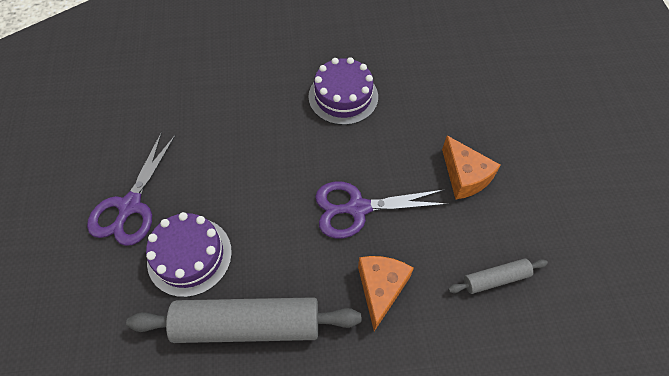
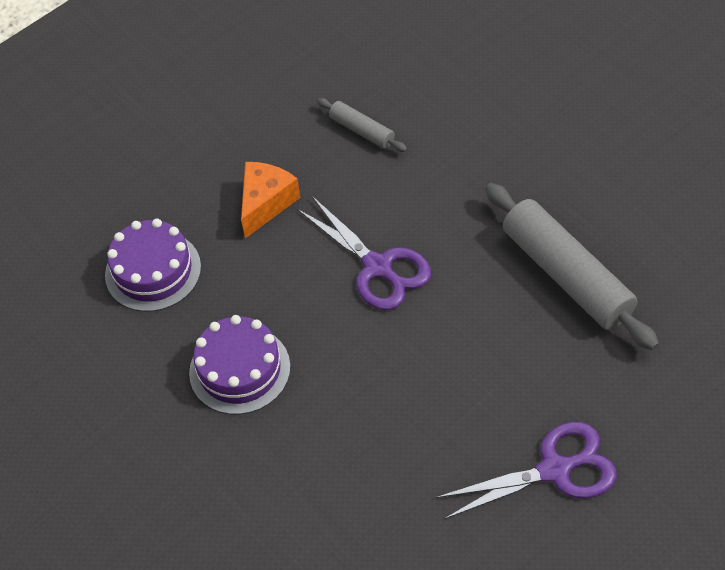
camera: 120 degrees left, 5 degrees down
purple cake [146,212,232,297] -> purple cake moved to [105,219,201,312]
orange cheese [358,256,414,331] -> none

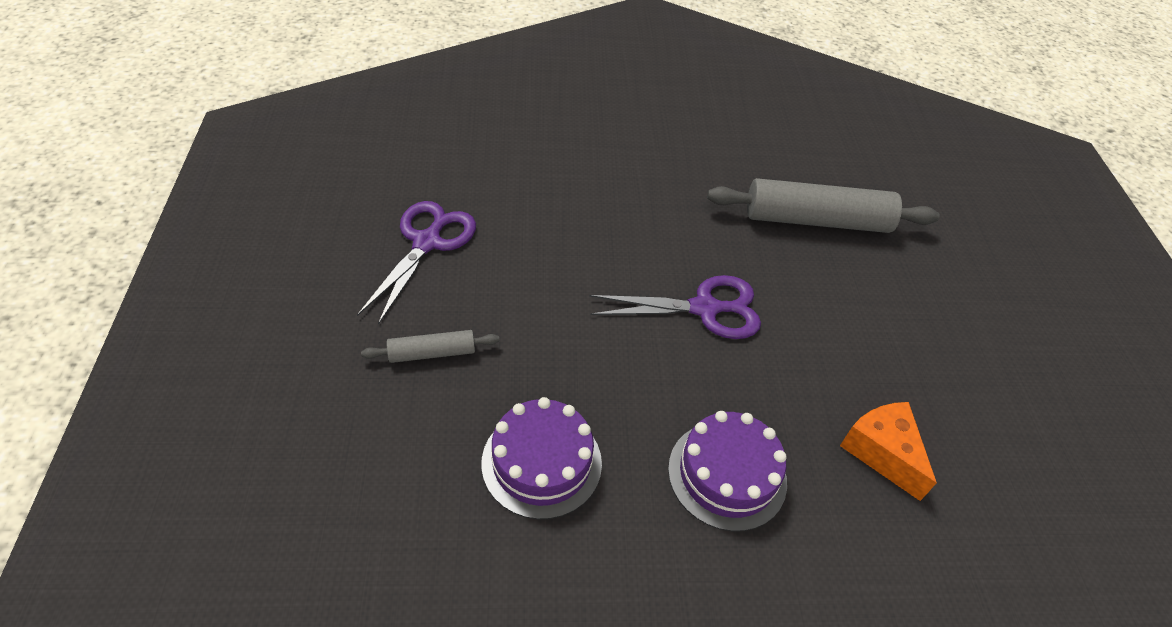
camera: 60 degrees left, 5 degrees down
orange cheese [241,162,301,238] -> orange cheese moved to [840,402,937,501]
grey rolling pin [317,98,407,152] -> grey rolling pin moved to [361,330,499,363]
purple scissors [436,422,617,519] -> purple scissors moved to [357,201,476,325]

